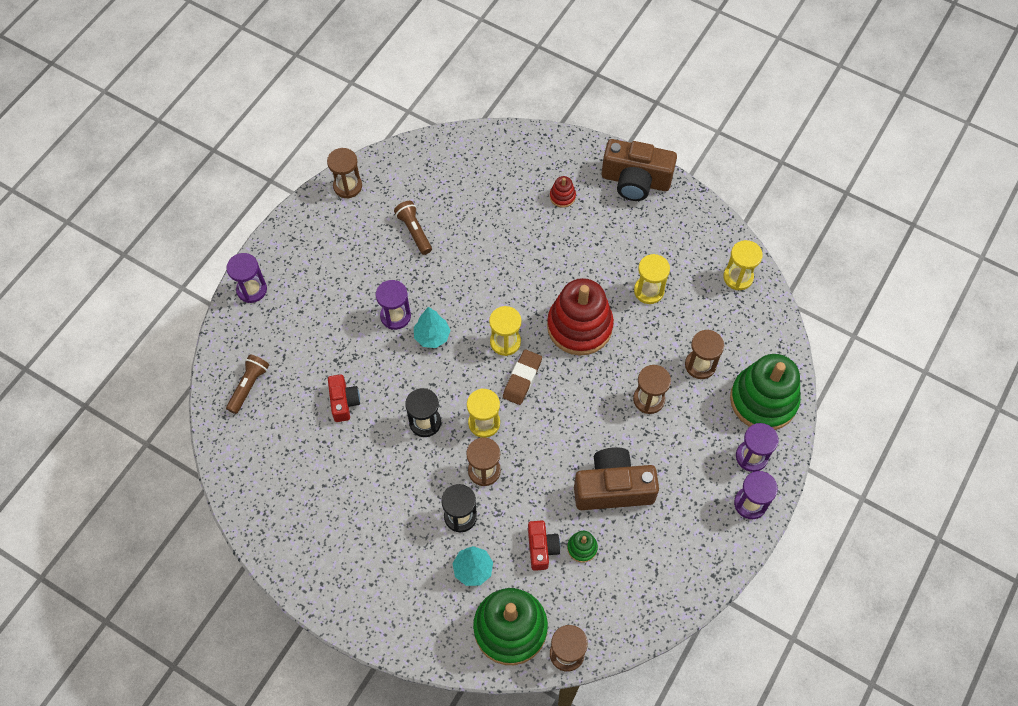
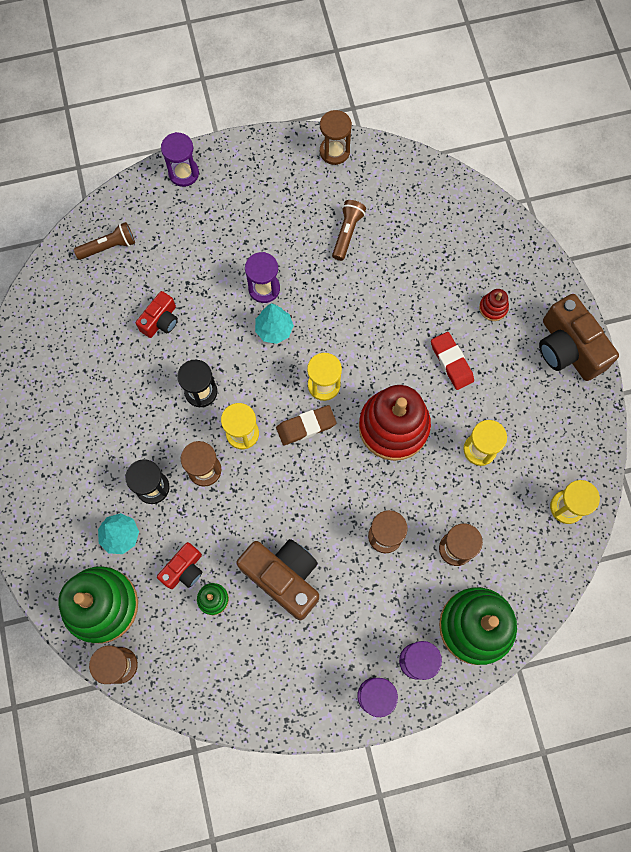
camera: 45 degrees right, 10 degrees up
none -> red eraser [431,332,474,390]

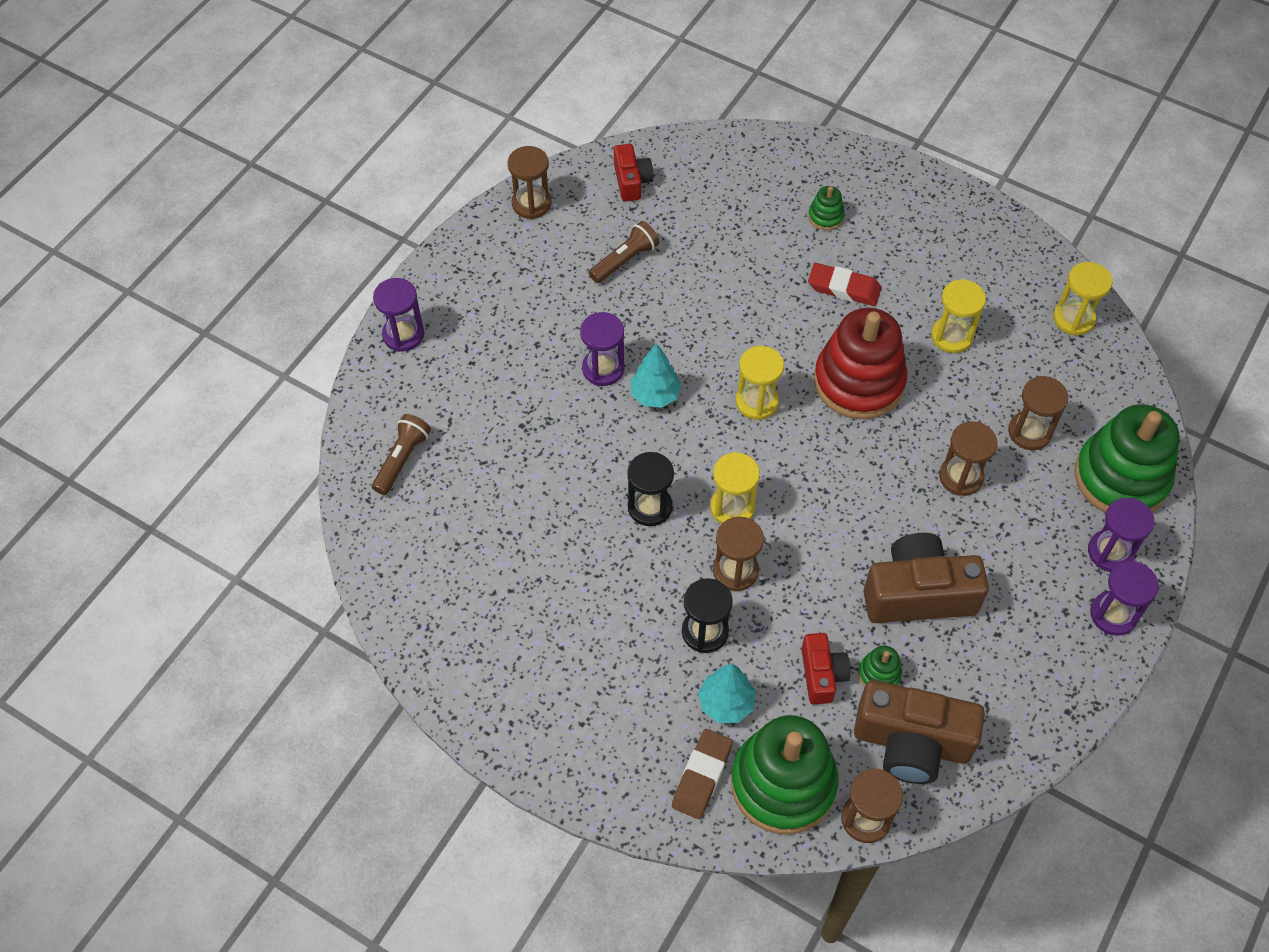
camera: 45 degrees left, 15 degrees down
red camera [136,291,178,338] -> red camera moved to [614,144,653,202]
brown eraser [276,405,337,445] -> brown eraser moved to [672,729,733,819]
brown flashlight [332,200,366,261] -> brown flashlight turned 75 degrees clockwise [589,221,659,283]
red stacking toy [479,289,509,321] -> green stacking toy [808,186,845,230]
brown camera [539,294,619,381] -> brown camera moved to [854,680,985,784]

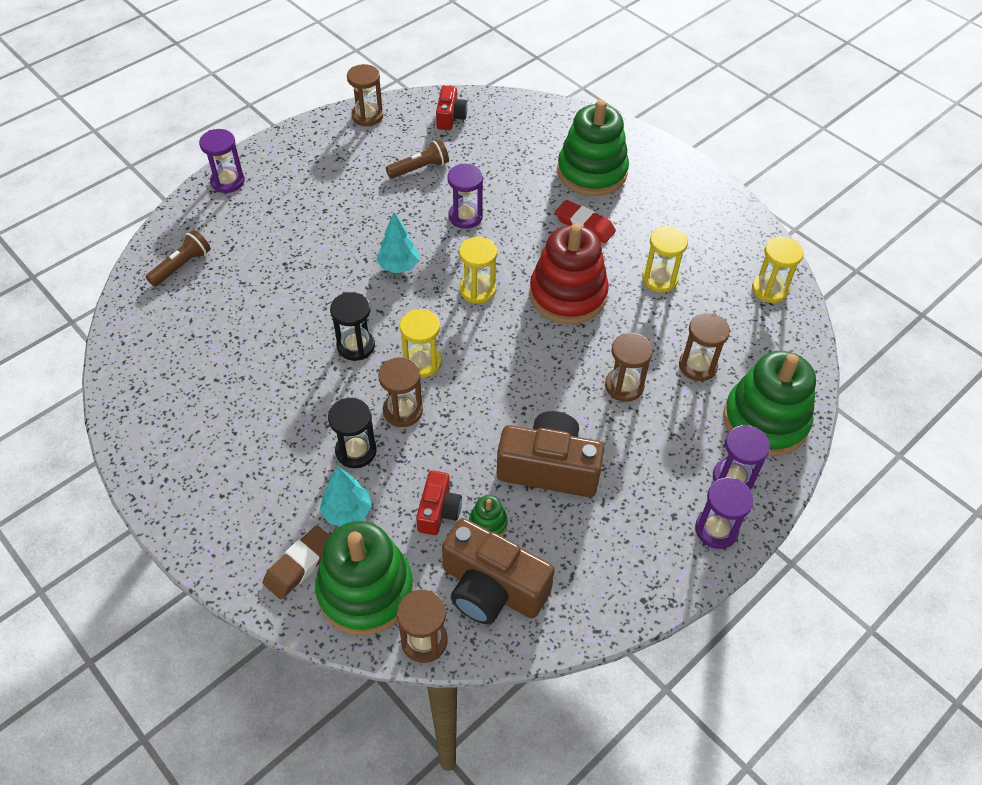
camera: 15 degrees right, 5 degrees down
purple hourglass [580,312,624,386] -> purple hourglass moved to [447,164,483,229]
green stacking toy [808,186,845,230] -> green stacking toy [557,100,629,196], size x2.38

